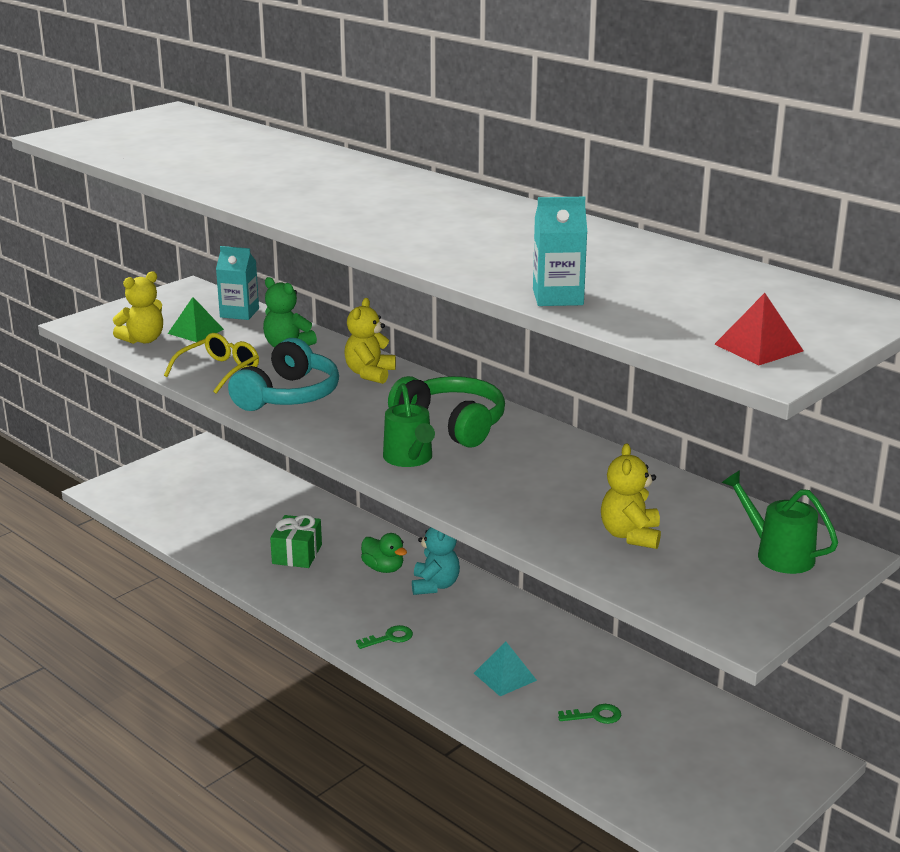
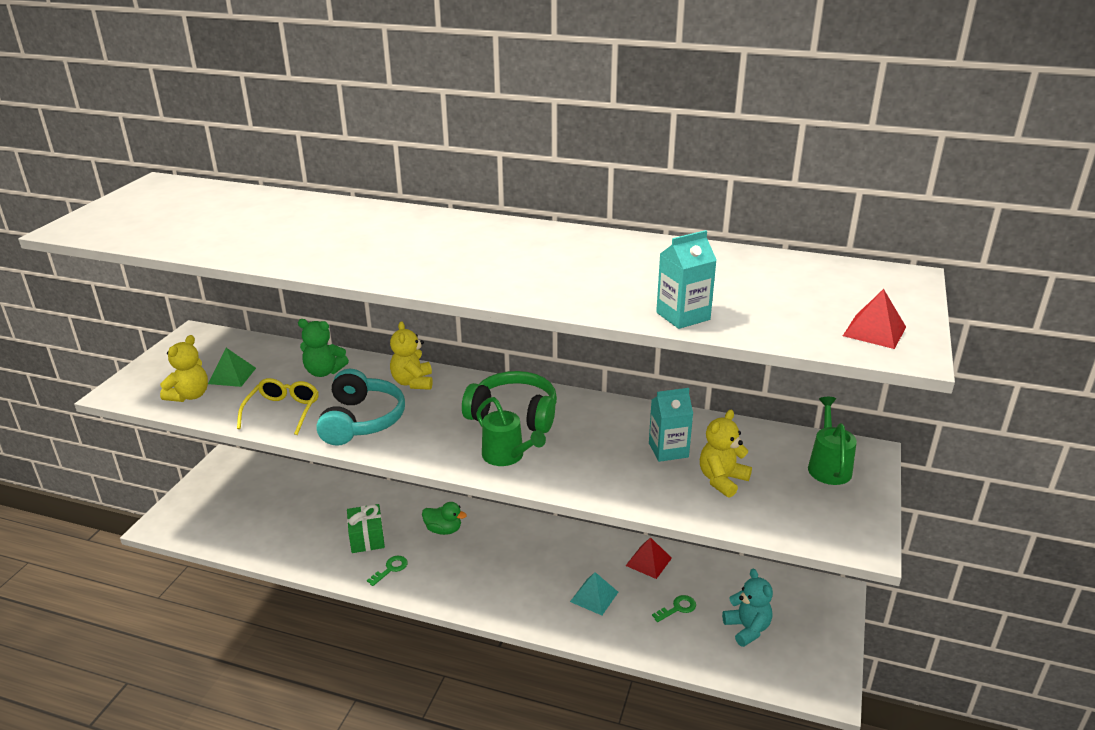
camera: 25 degrees left, 5 degrees up
turquoise carton [216,246,259,320] -> turquoise carton moved to [649,388,693,462]
green key [356,625,413,649] -> green key moved to [367,556,408,586]
turquoise teddy bear [412,527,460,595] -> turquoise teddy bear moved to [722,569,773,647]
yellow teddy bear [601,443,661,549] -> yellow teddy bear turned 60 degrees clockwise [700,410,752,498]
green watering can [722,470,838,574] -> green watering can turned 75 degrees clockwise [808,397,857,485]
none -> red pyramid [626,537,672,579]

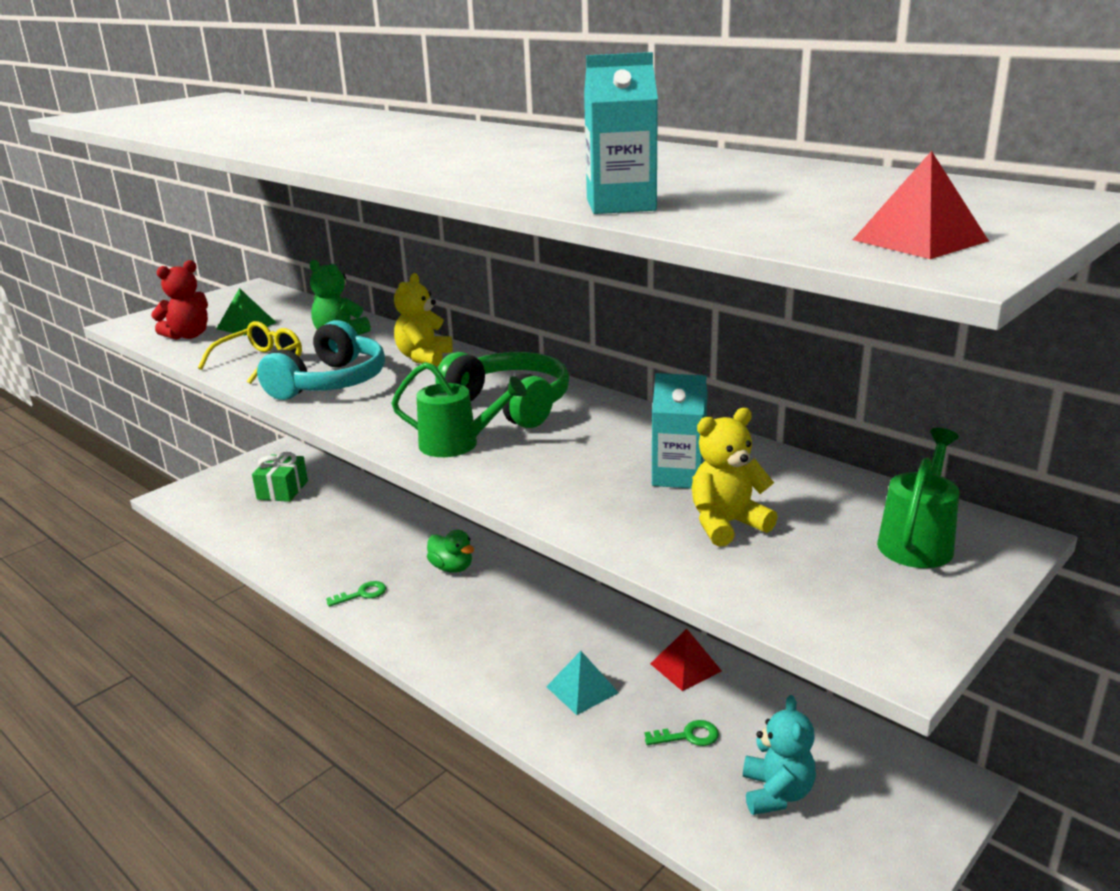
camera: 25 degrees right, 5 degrees down
yellow teddy bear [160,335,208,402] -> red teddy bear [151,260,208,340]
green gift [347,504,385,553] -> green gift moved to [252,452,308,502]
green watering can [476,397,546,466] -> green watering can turned 60 degrees counterclockwise [391,362,527,457]

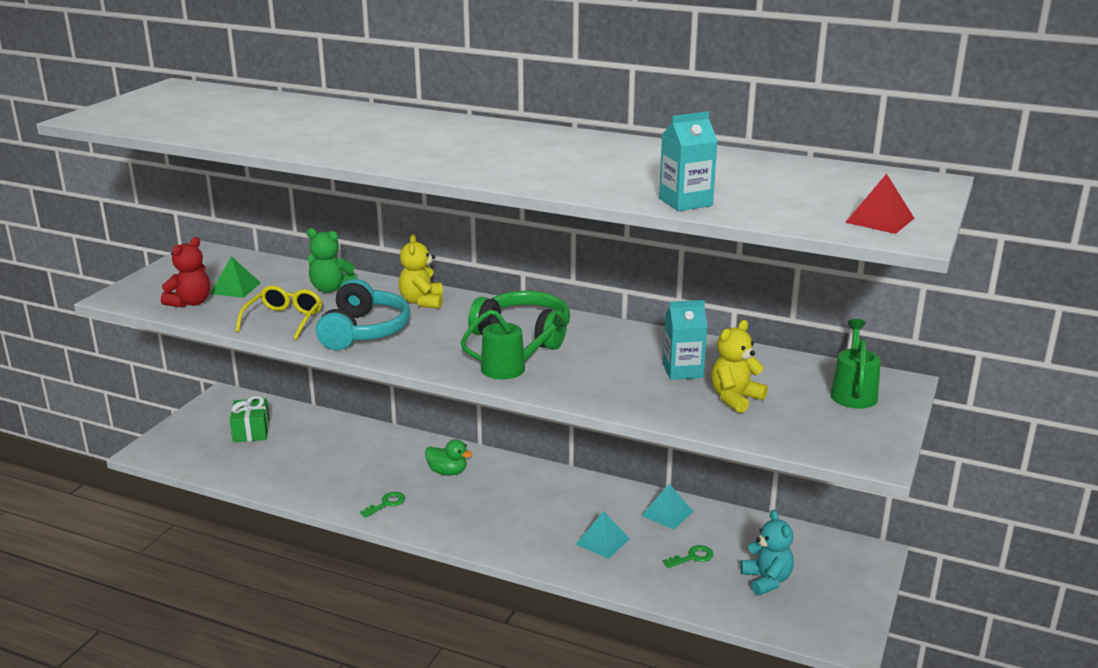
camera: 20 degrees left, 0 degrees up
red pyramid [650,629,722,691] -> turquoise pyramid [641,484,694,530]

